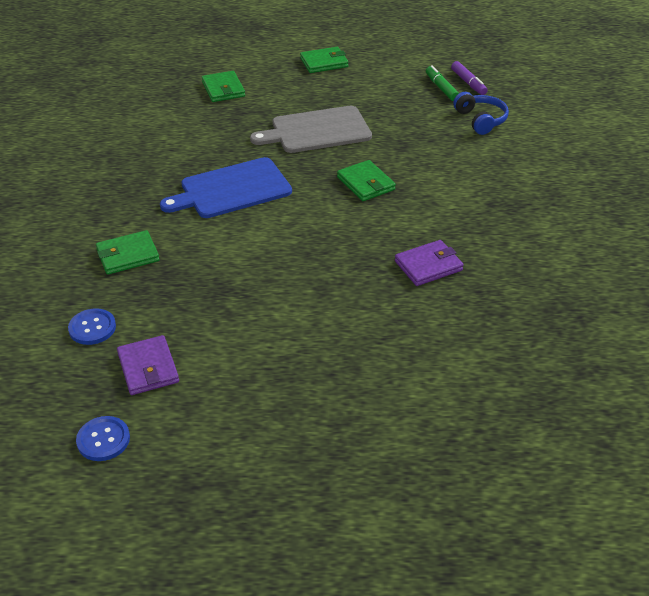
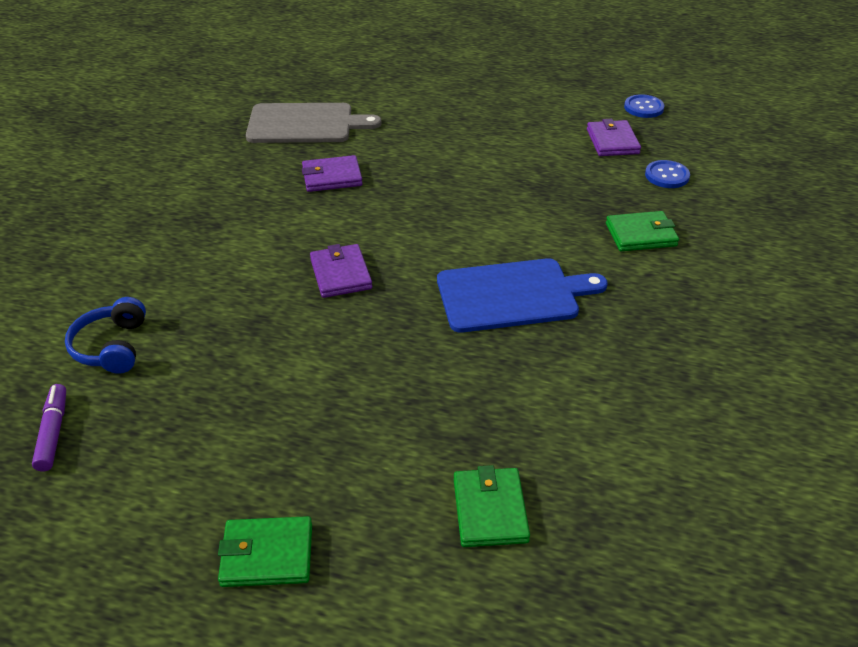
camera: 165 degrees left, 0 degrees up
grey cutting board [250,106,372,153] -> grey cutting board moved to [246,103,382,143]
green wallet [337,160,396,201] -> purple wallet [310,244,372,298]
green marker [426,66,459,101] -> none

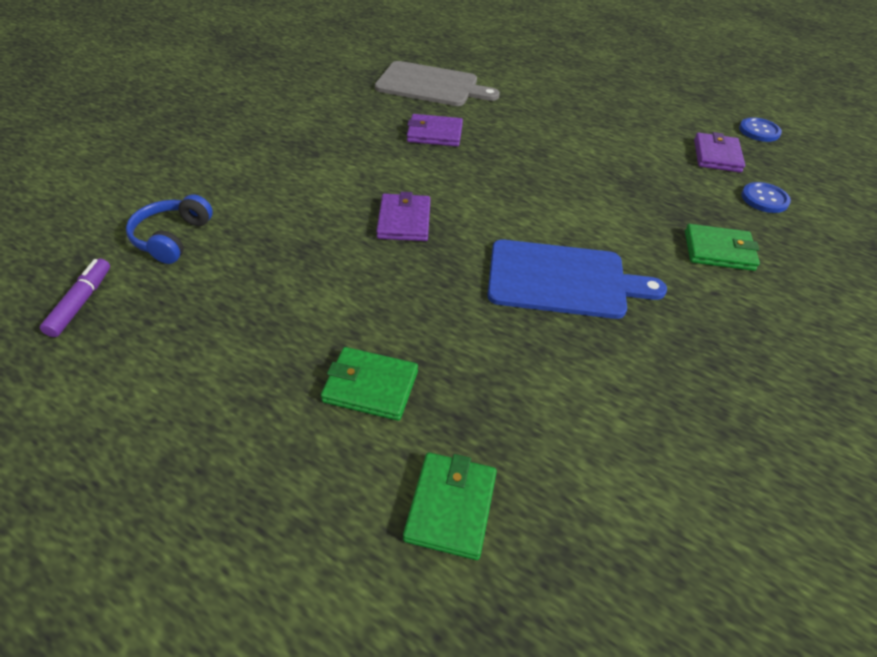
camera: 15 degrees right, 5 degrees up
green wallet [218,516,312,587] -> green wallet moved to [321,347,418,421]

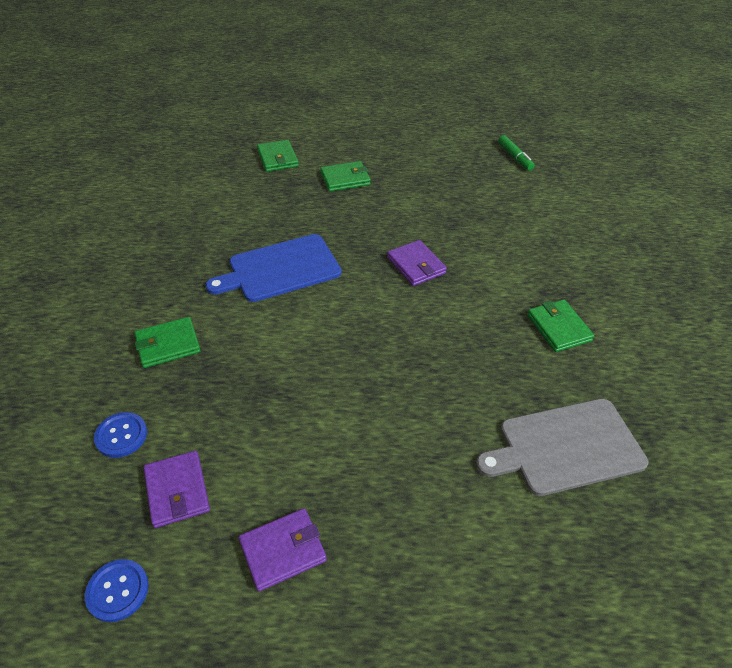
camera: 150 degrees right, 0 degrees up
purple marker [40,259,110,337] -> green marker [498,135,535,171]
blue headphones [126,194,213,264] -> none
purple wallet [407,114,463,147] -> purple wallet moved to [239,508,327,591]
none -> green wallet [527,299,594,352]

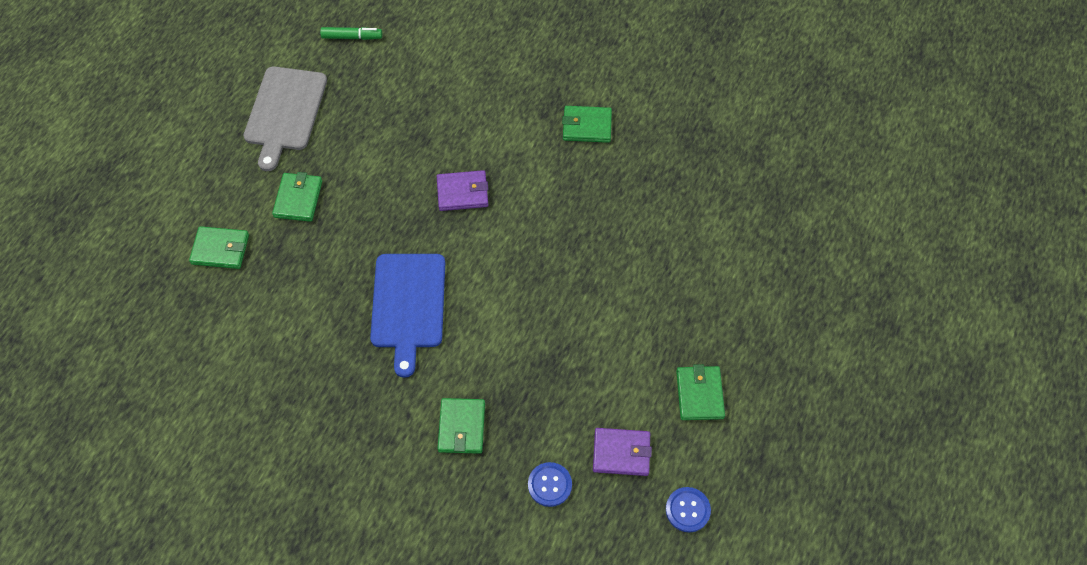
camera: 65 degrees left, 15 degrees up
purple wallet [239,508,327,591] -> green wallet [676,364,725,420]
grey cutting board [476,399,648,496] -> grey cutting board moved to [244,66,327,171]

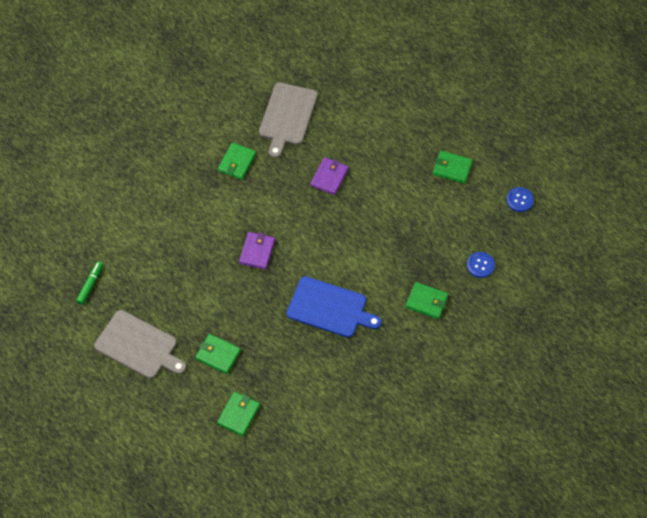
camera: 70 degrees left, 0 degrees up
purple wallet [593,428,652,476] -> purple wallet moved to [310,157,349,195]
none -> grey cutting board [259,82,318,158]

